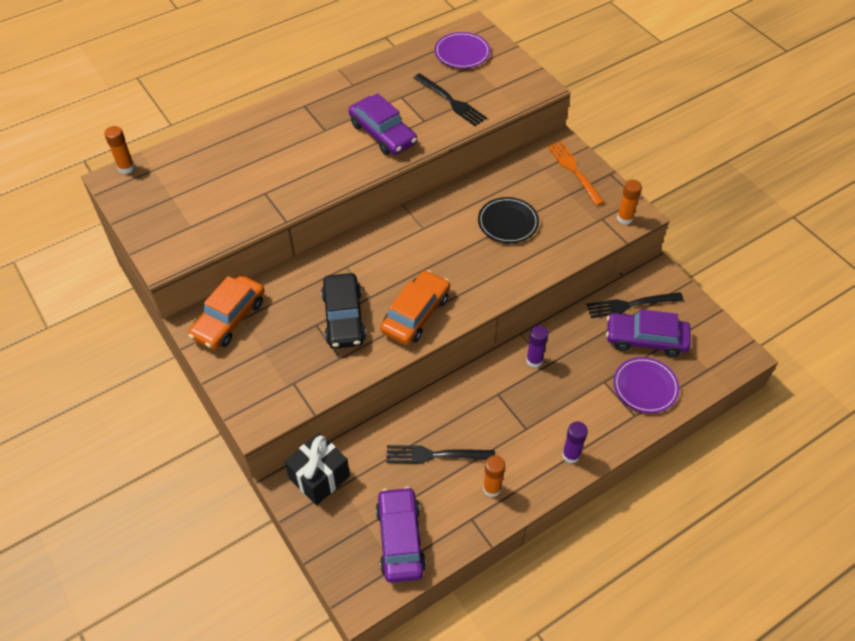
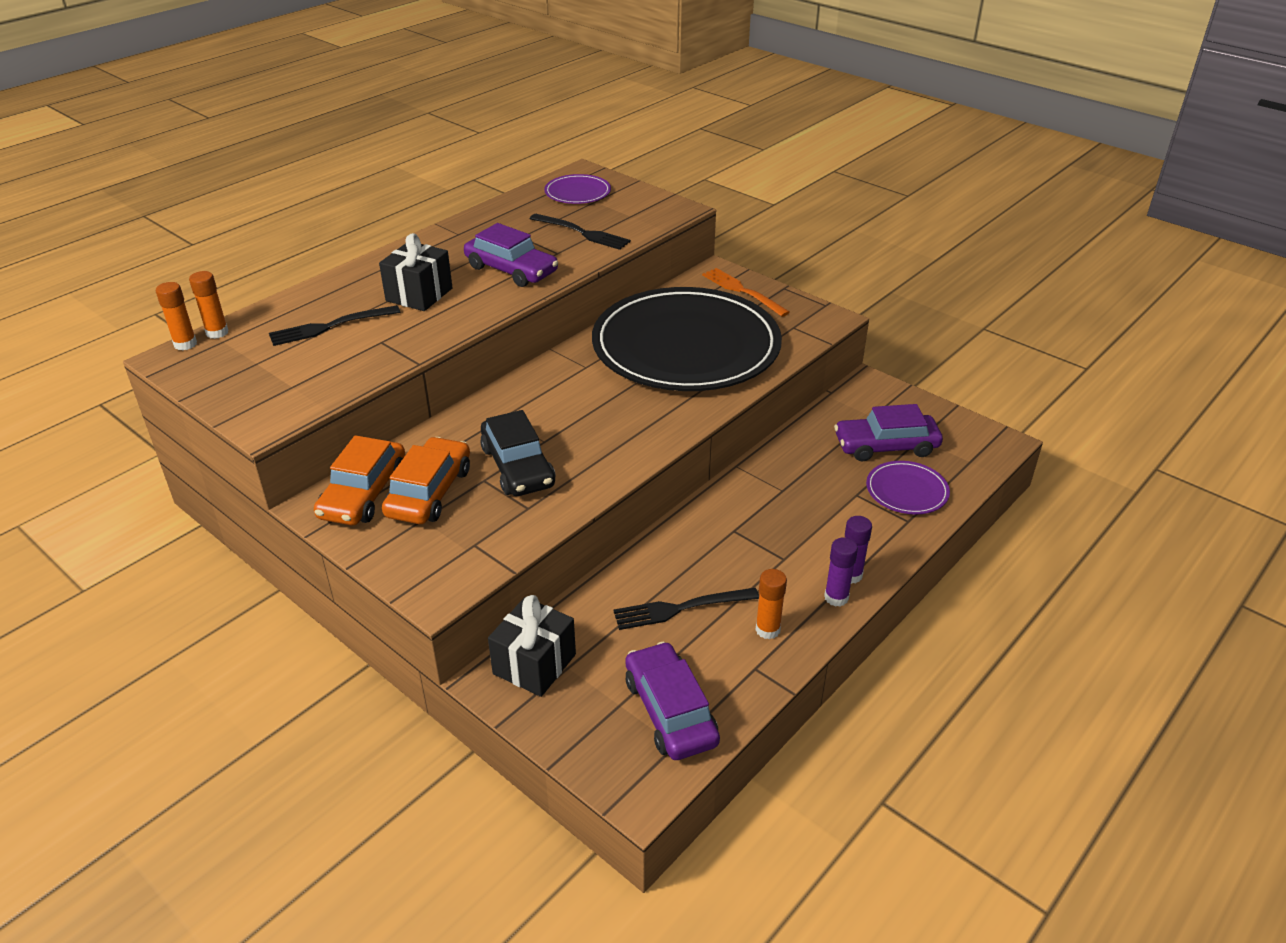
camera: 15 degrees left, 15 degrees down
orange car [380,270,450,345] -> orange car moved to [382,437,470,524]
black plate [478,197,539,243] -> black plate [592,287,782,391], size x2.50
purple glue stick [526,325,549,368] -> purple glue stick moved to [824,538,858,607]
black fork [586,292,684,318] -> black fork moved to [269,305,400,346]
orange glue stick [617,180,642,225] -> orange glue stick moved to [189,271,229,339]
none -> black gift [379,233,453,311]

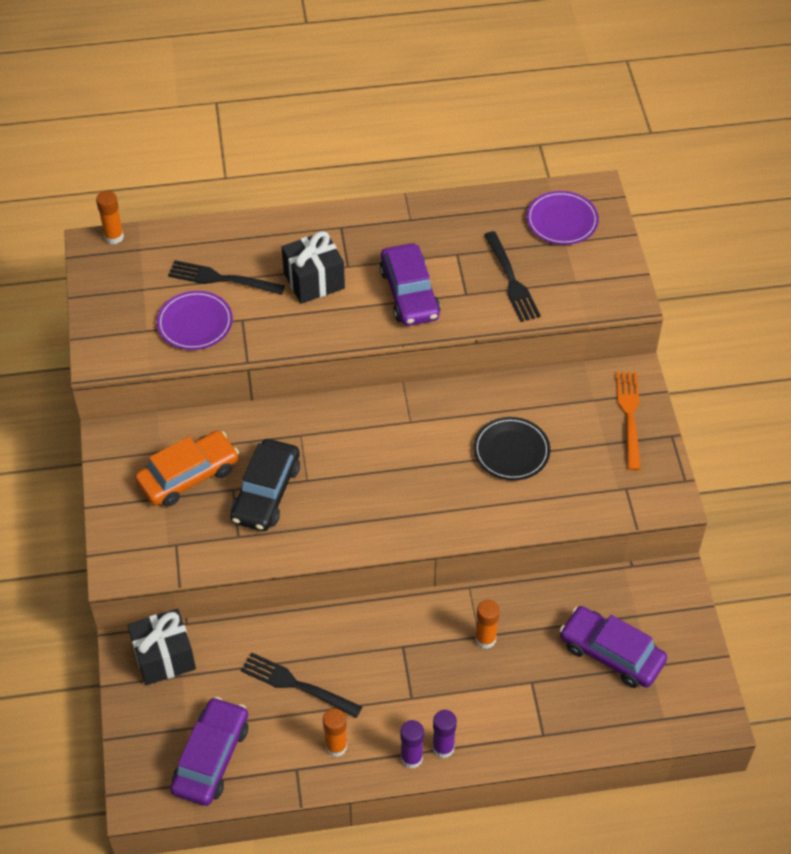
camera: 40 degrees right, 15 degrees up
orange glue stick [189,271,229,339] -> orange glue stick moved to [475,600,500,649]
orange car [314,435,405,525] -> none
black plate [592,287,782,391] -> black plate [473,417,550,481], size x0.40
purple plate [866,461,950,515] -> purple plate moved to [157,291,233,350]

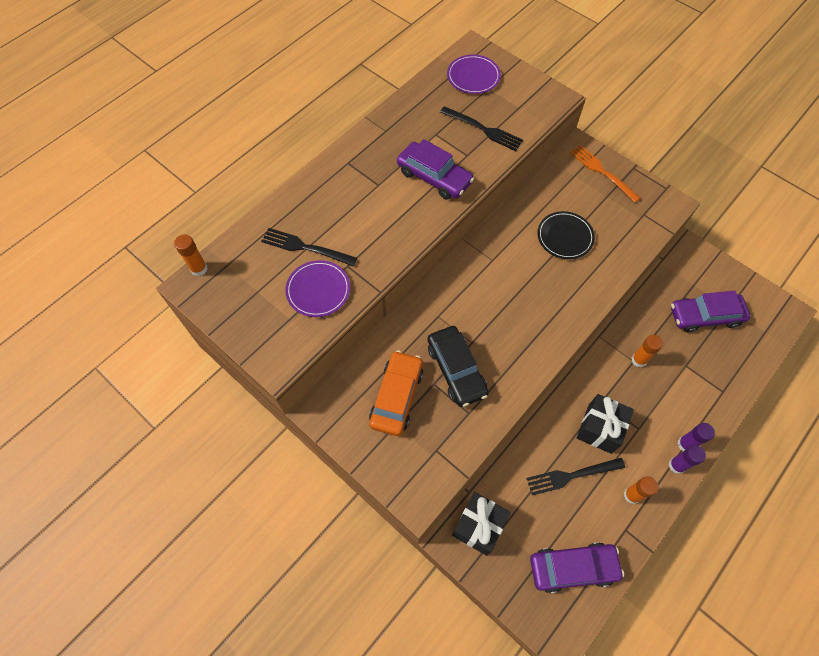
camera: 40 degrees left, 10 degrees up
black fork [168,260,285,295] -> black fork turned 45 degrees clockwise [261,228,357,266]
purple car [170,697,248,806] -> purple car turned 105 degrees clockwise [530,542,624,593]
black gift [282,231,345,304] -> black gift moved to [577,394,634,454]

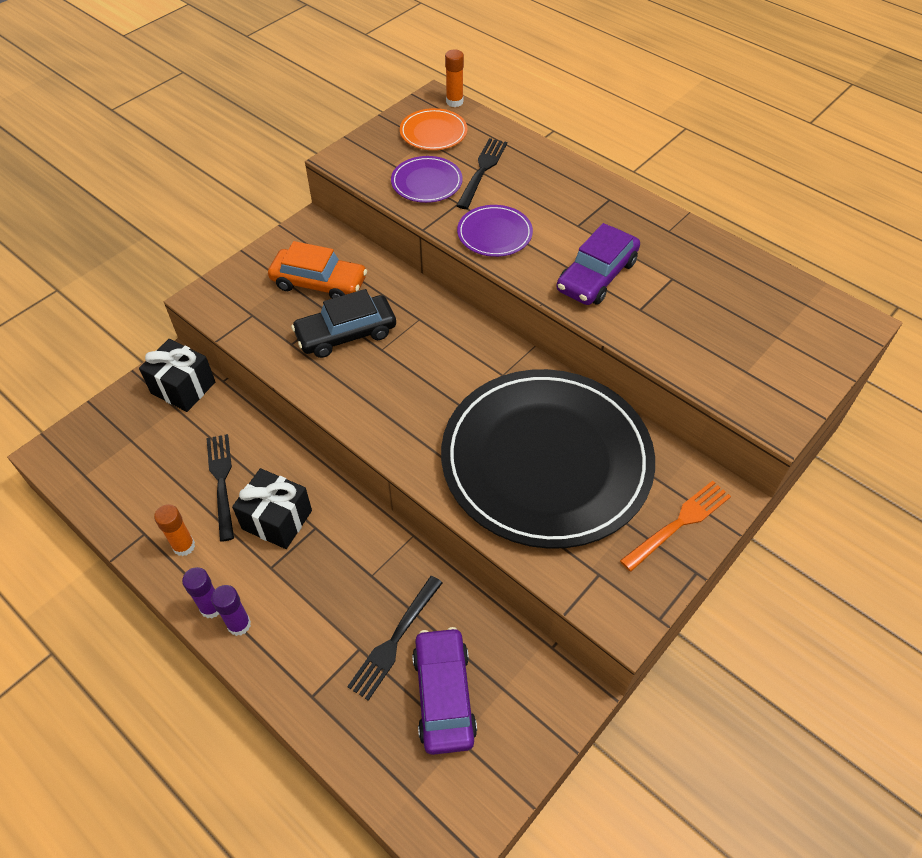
camera: 90 degrees right, 10 degrees down
black fork [440,106,523,151] -> black fork moved to [347,576,443,701]
purple plate [447,55,501,94] -> purple plate moved to [457,205,533,257]
purple car [530,542,624,593] -> none
black plate [537,211,595,259] -> black plate [441,369,655,549], size x2.50
orange glue stick [631,335,663,367] -> none
none -> orange plate [400,108,467,150]

